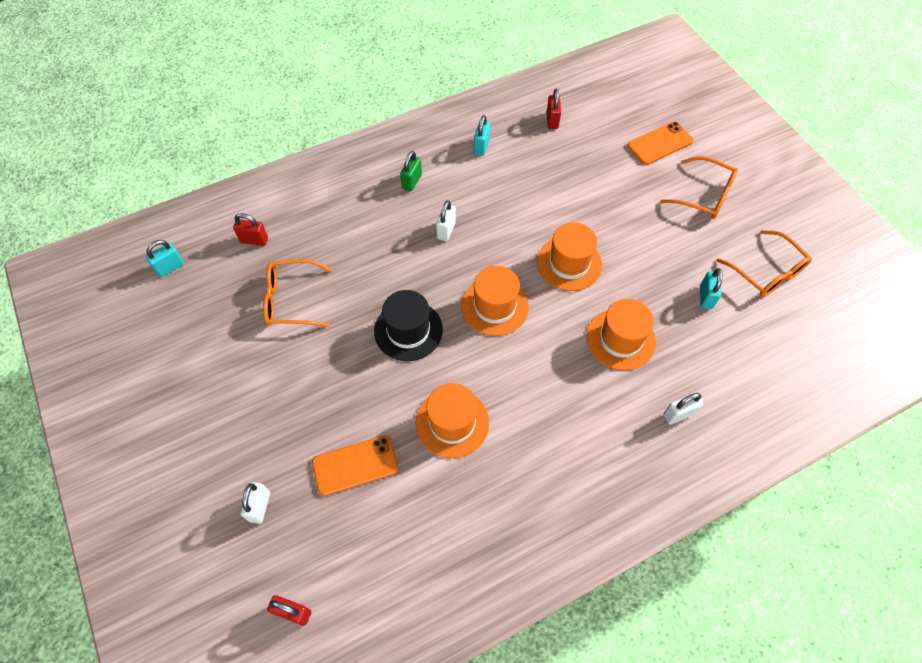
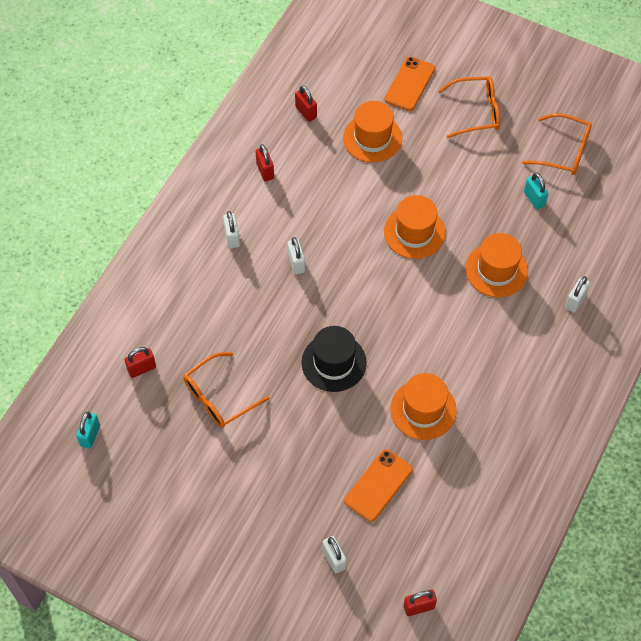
camera: 35 degrees left, 0 degrees up
green padlock [400,151,422,191] -> white padlock [223,211,240,248]
orange hat [461,266,529,336] -> orange hat moved to [343,101,402,163]
turquoise padlock [474,115,490,156] -> red padlock [256,144,274,181]

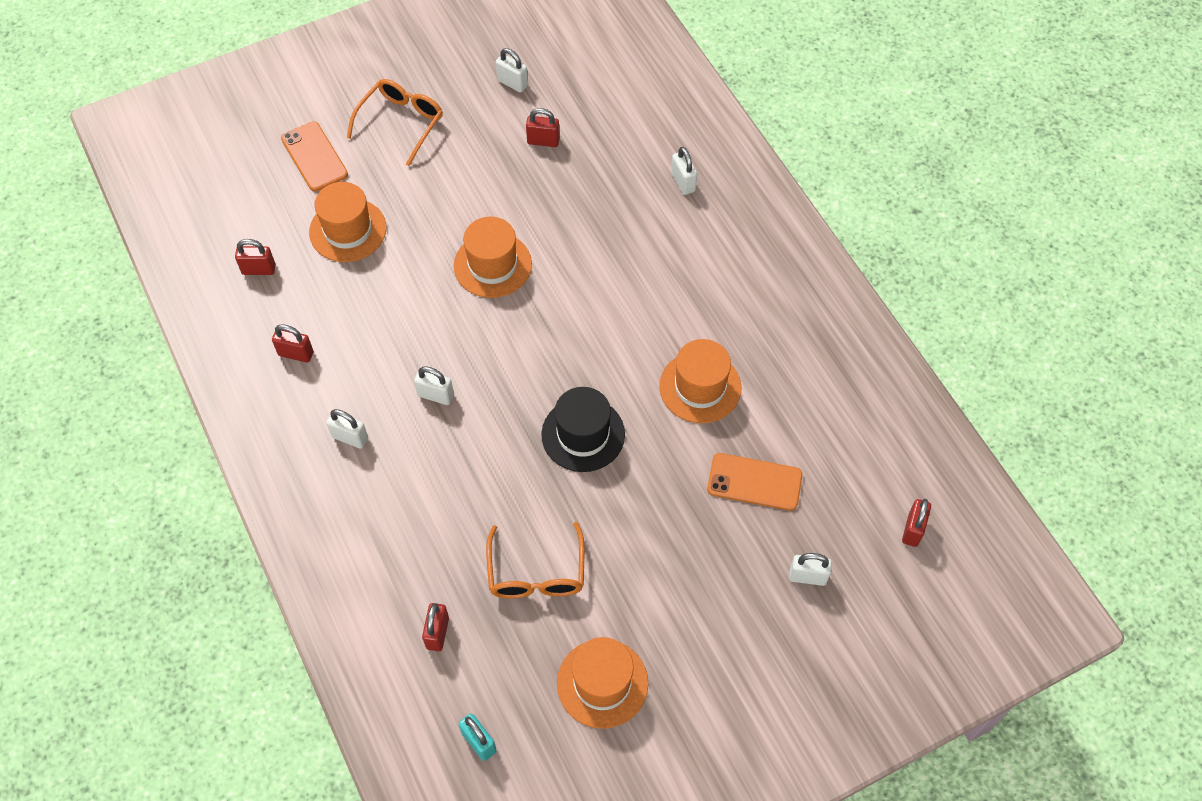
camera: 55 degrees left, 0 degrees up
orange phone [344,449,413,522] -> orange phone turned 60 degrees counterclockwise [707,453,803,511]
orange hat [465,233,528,297] -> orange hat moved to [557,637,648,729]
orange glasses [522,113,592,175] -> white padlock [496,48,528,93]
turquoise padlock [524,172,549,209] -> red padlock [526,108,560,147]

